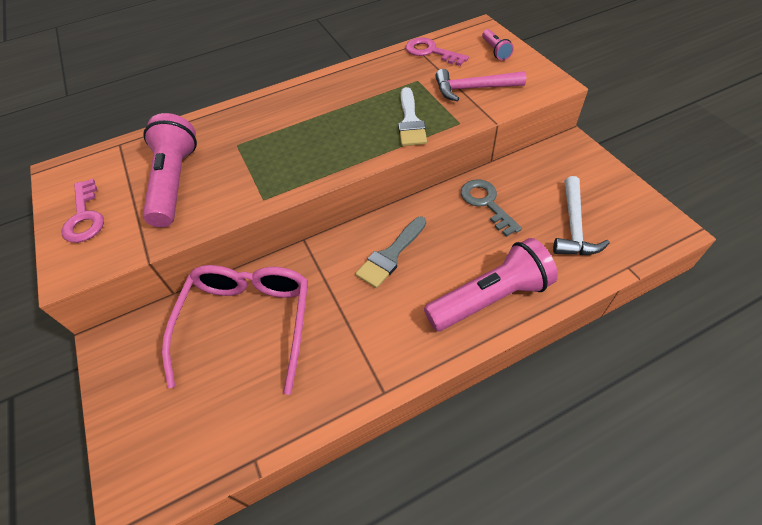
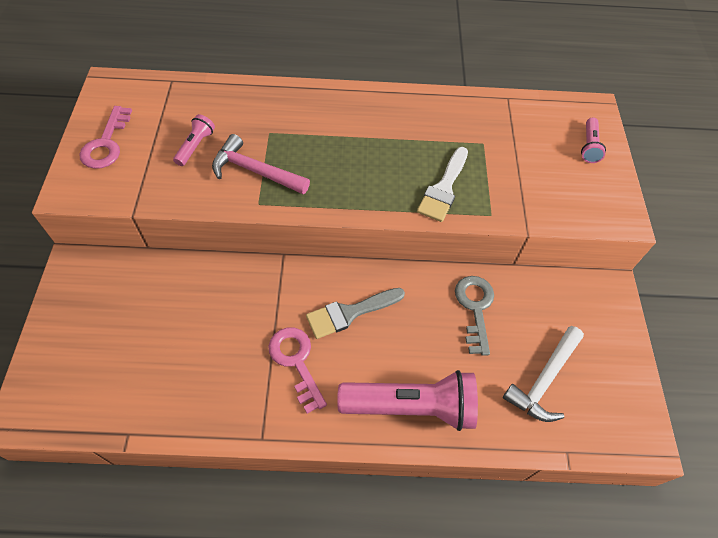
camera: 20 degrees right, 5 degrees up
pink flashlight [143,113,197,227] -> pink flashlight [173,114,215,166], size x0.47
pink glasses [162,265,308,395] -> none
pink key [406,37,469,66] -> pink key moved to [268,327,327,414]
pink hammer [435,69,526,102] -> pink hammer moved to [212,134,310,194]

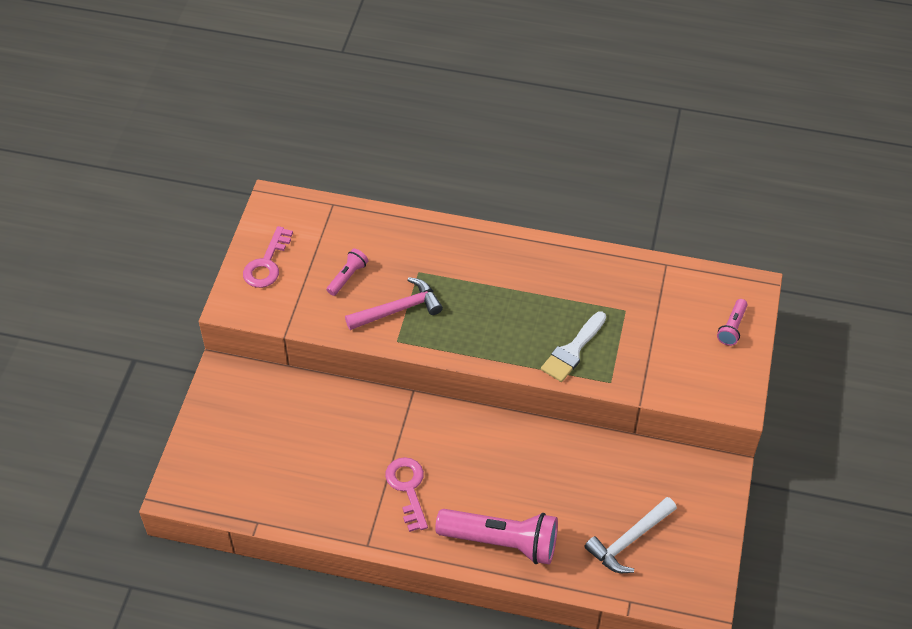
camera: 15 degrees right, 5 degrees down
pink hammer [212,134,310,194] -> pink hammer turned 120 degrees clockwise [345,277,443,330]
grey brush [306,288,405,339] -> none
grey key [455,276,494,356] -> none

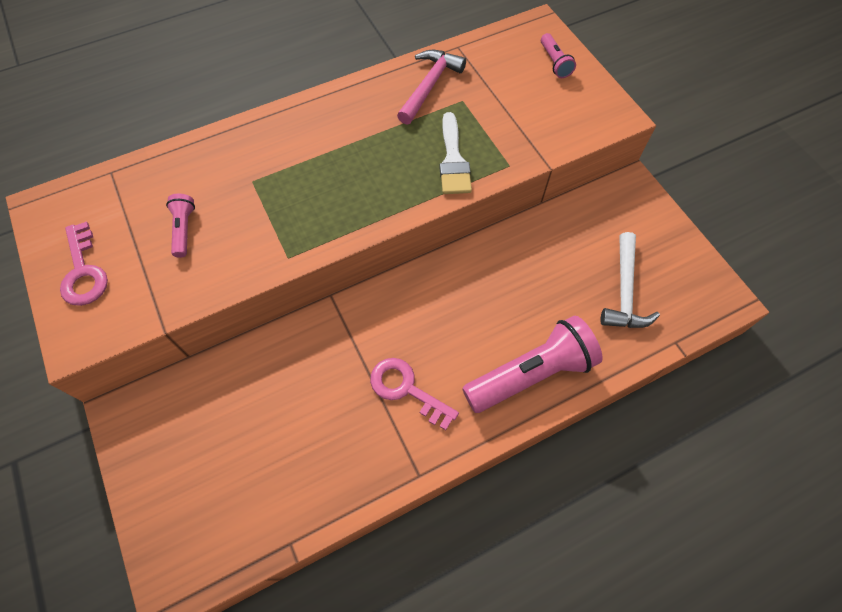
camera: 40 degrees left, 10 degrees up
pink hammer [345,277,443,330] -> pink hammer moved to [397,50,466,125]

